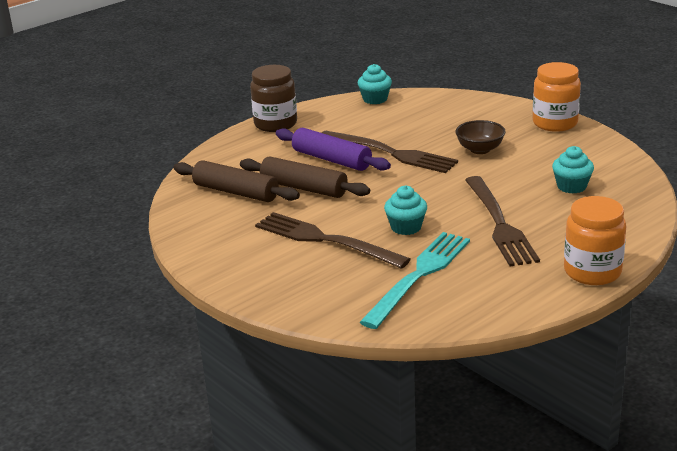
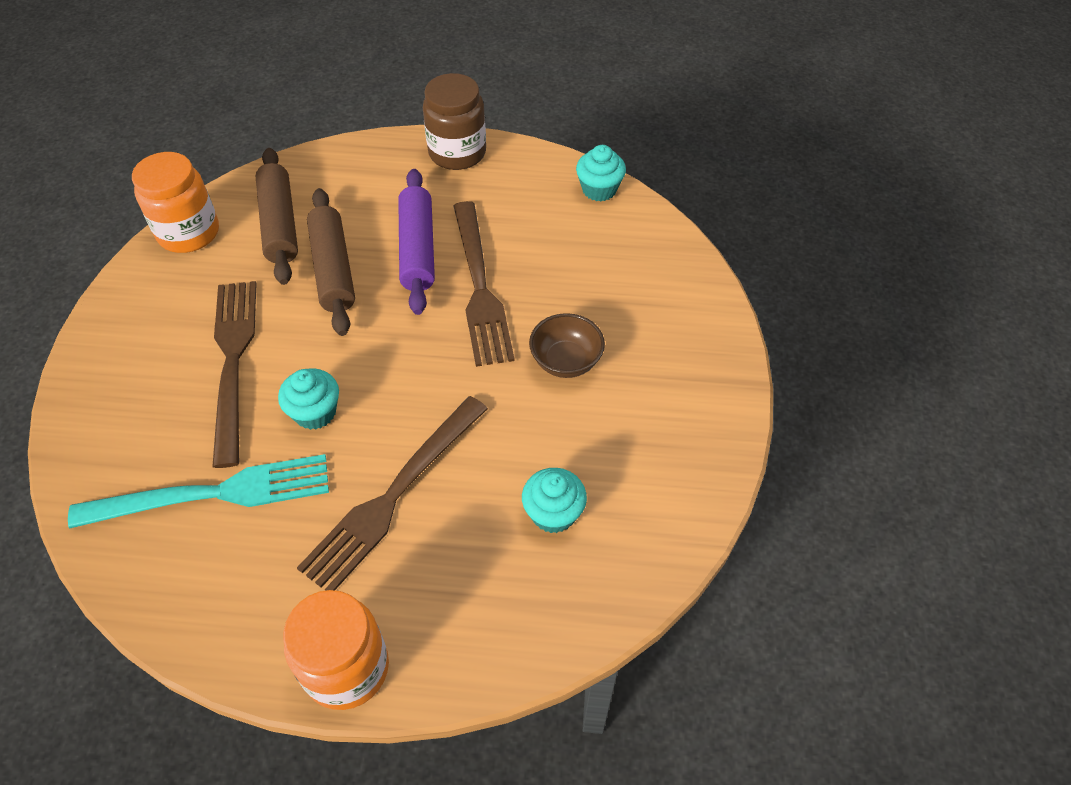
camera: 45 degrees right, 25 degrees up
orange jar [533,62,581,132] -> orange jar moved to [132,152,219,253]

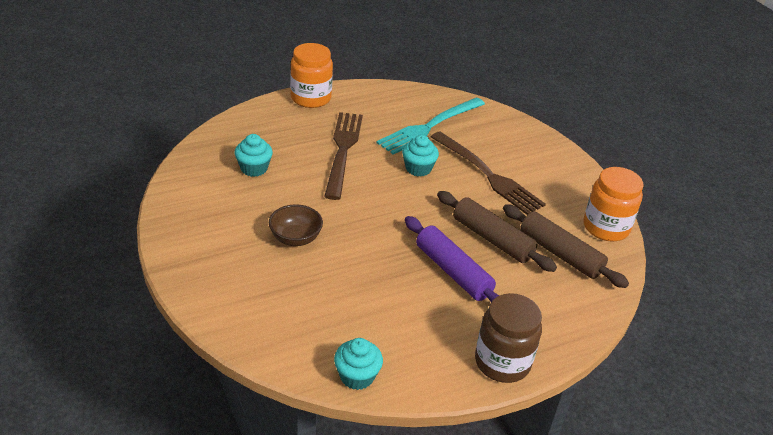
camera: 145 degrees right, 15 degrees down
brown fork [454,201,515,367] -> none

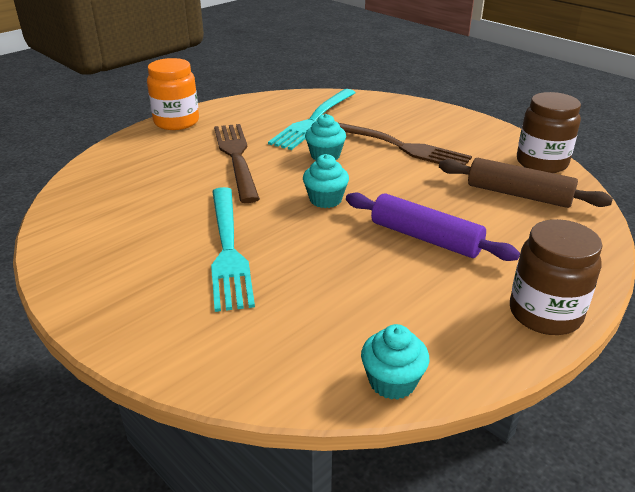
camera: 15 degrees left, 5 degrees down
turquoise cupcake [234,134,273,177] -> turquoise cupcake moved to [303,154,349,208]
brown bowl [269,204,323,246] -> turquoise fork [211,187,255,312]
brown rolling pin [437,191,557,272] -> none
orange jar [583,167,643,241] -> brown jar [517,92,581,173]

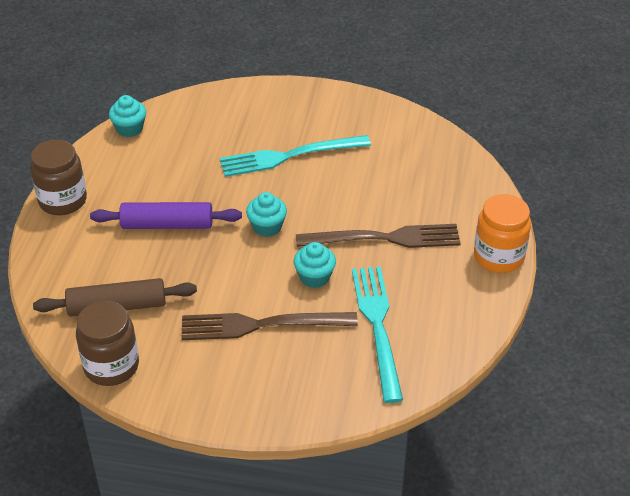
camera: 145 degrees right, 10 degrees up
turquoise fork [211,187,255,312] -> turquoise fork turned 60 degrees counterclockwise [219,135,371,177]
brown fork [214,124,260,203] -> brown fork turned 45 degrees counterclockwise [296,224,461,248]

